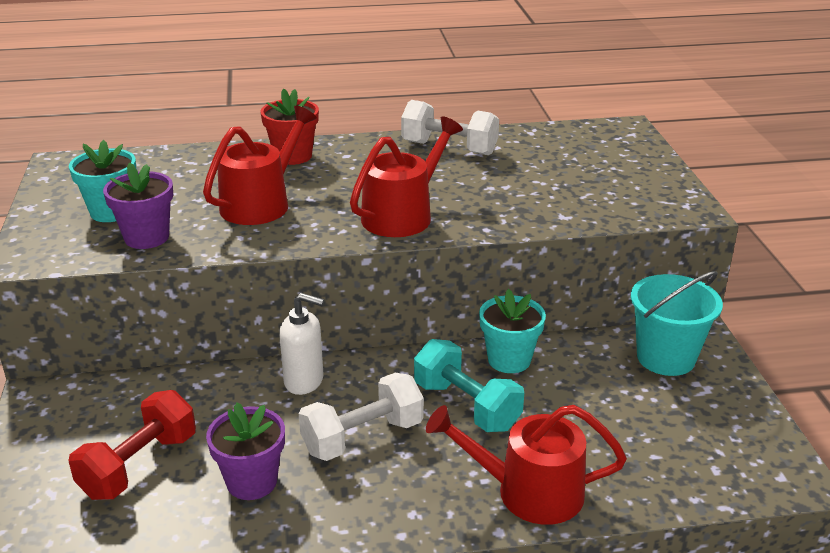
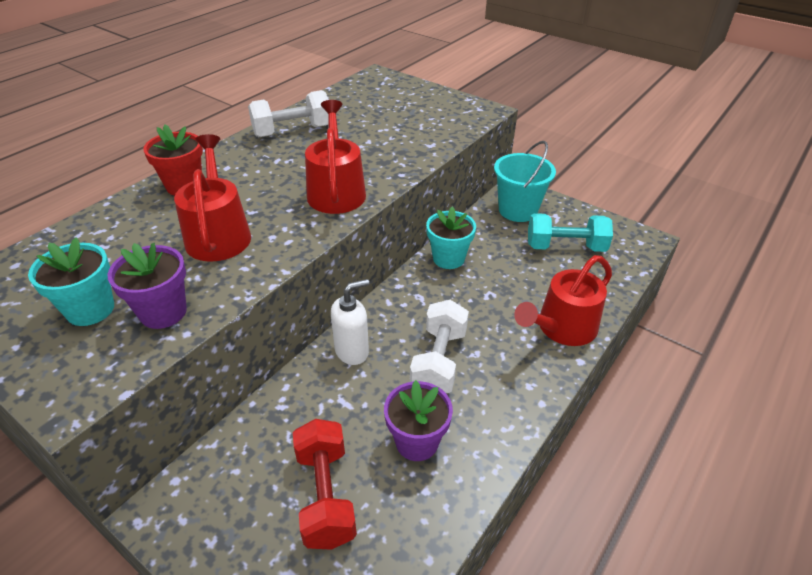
camera: 45 degrees left, 10 degrees up
turquoise dumbbell [414,339,524,432] -> turquoise dumbbell moved to [528,213,613,252]

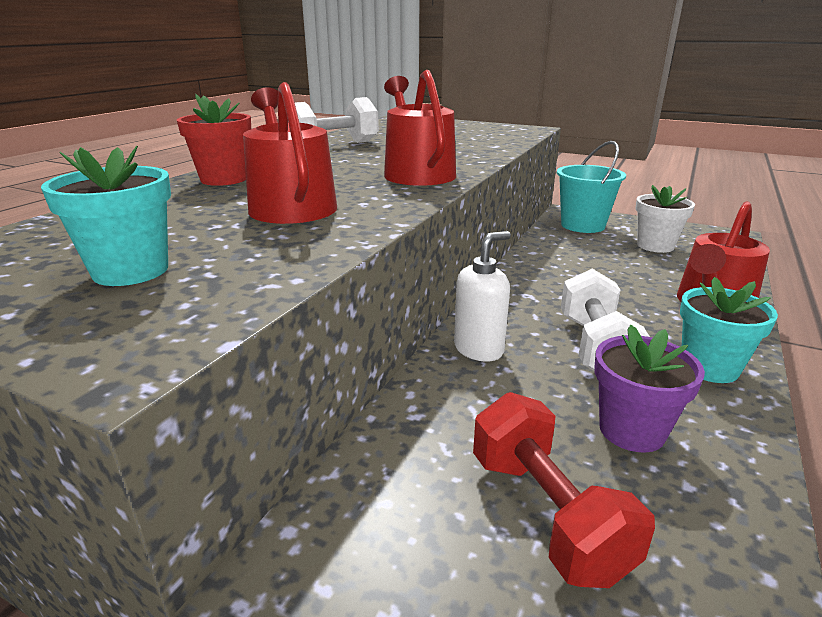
camera: 10 degrees left, 15 degrees down
purple flower pot [107,243,187,329] -> none
turquoise flower pot [426,207,476,269] -> turquoise flower pot moved to [680,277,778,383]
turquoise dumbbell [528,213,613,252] -> white flower pot [635,185,695,253]

